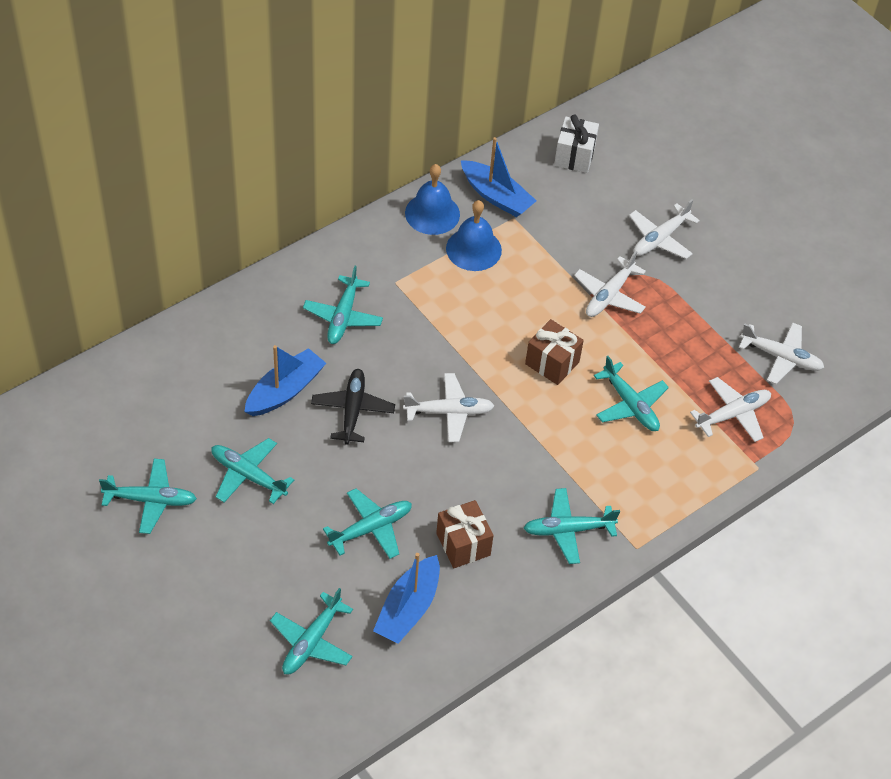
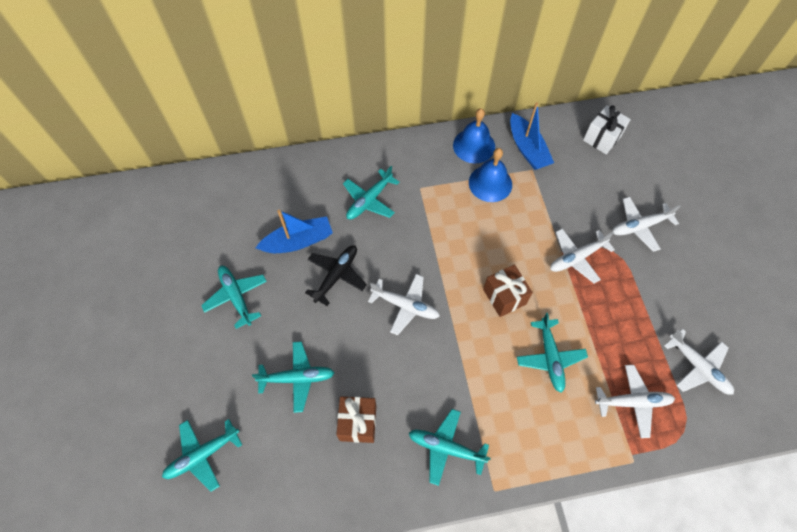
camera: 30 degrees right, 10 degrees up
turquoise plane [99,459,197,534] -> none
blue boat [373,553,440,644] -> none

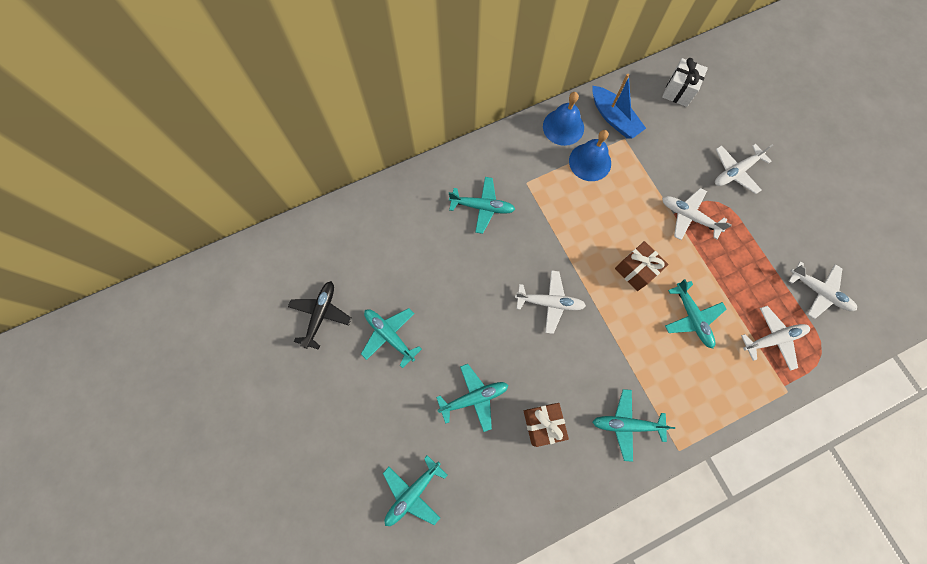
camera: 15 degrees left, 10 degrees up
blue boat [256,210,333,253] -> none
black plane [305,245,367,306] -> black plane moved to [288,281,351,350]
turquoise plane [343,166,399,220] -> turquoise plane turned 105 degrees counterclockwise [449,177,515,234]
white plane [550,229,615,283] -> white plane turned 75 degrees clockwise [662,188,732,240]

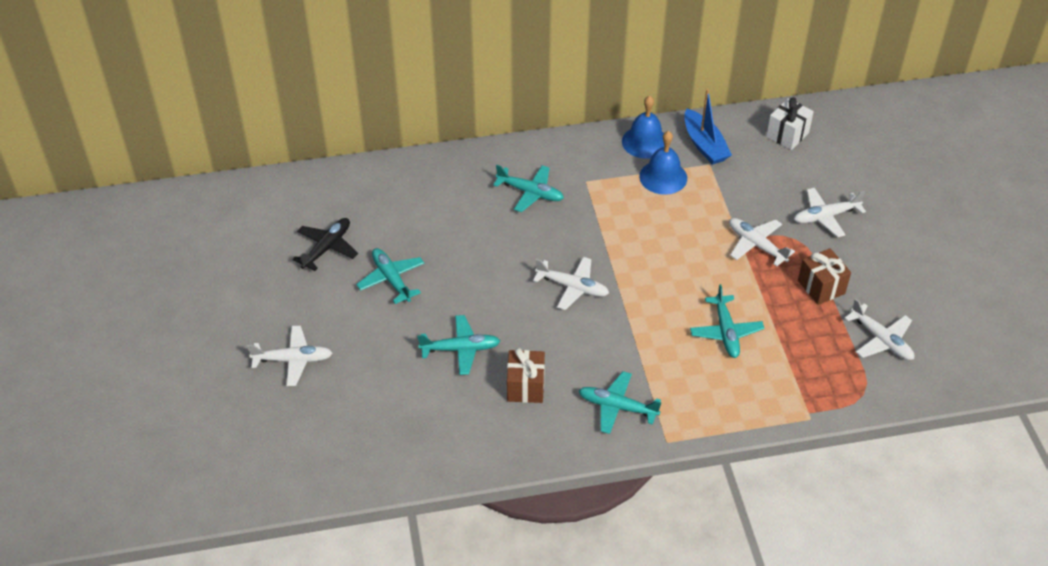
camera: 15 degrees right, 25 degrees down
turquoise plane [383,455,448,526] -> none
brown gift [615,241,669,291] -> brown gift moved to [798,248,851,305]
white plane [741,306,810,371] -> white plane moved to [247,326,332,386]

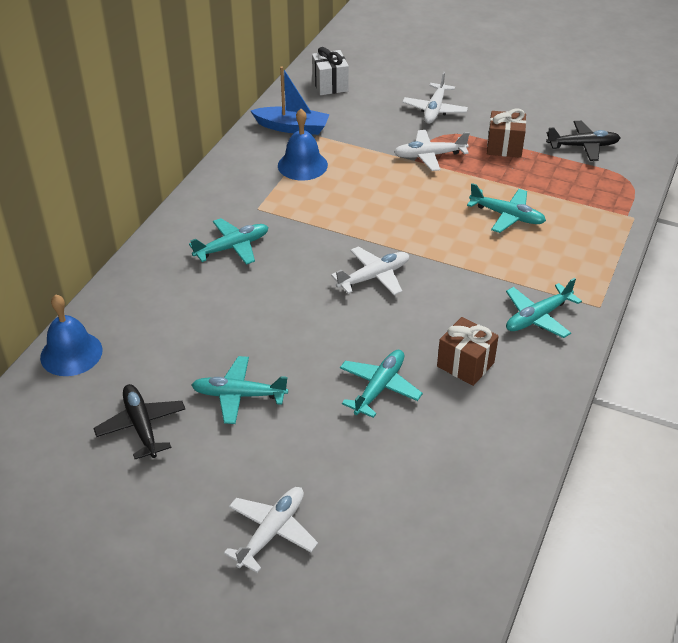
camera: 55 degrees left, 5 degrees down
blue bell [622,95,664,159] -> blue bell moved to [40,295,103,376]
white plane [844,299,914,360] -> black plane [546,121,620,161]

